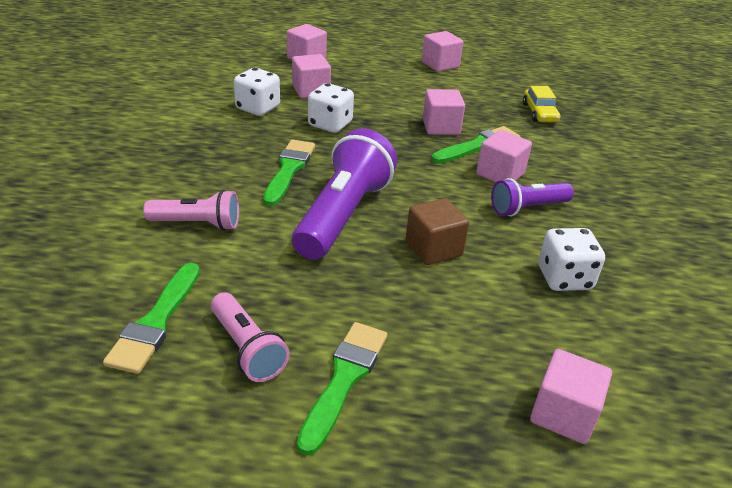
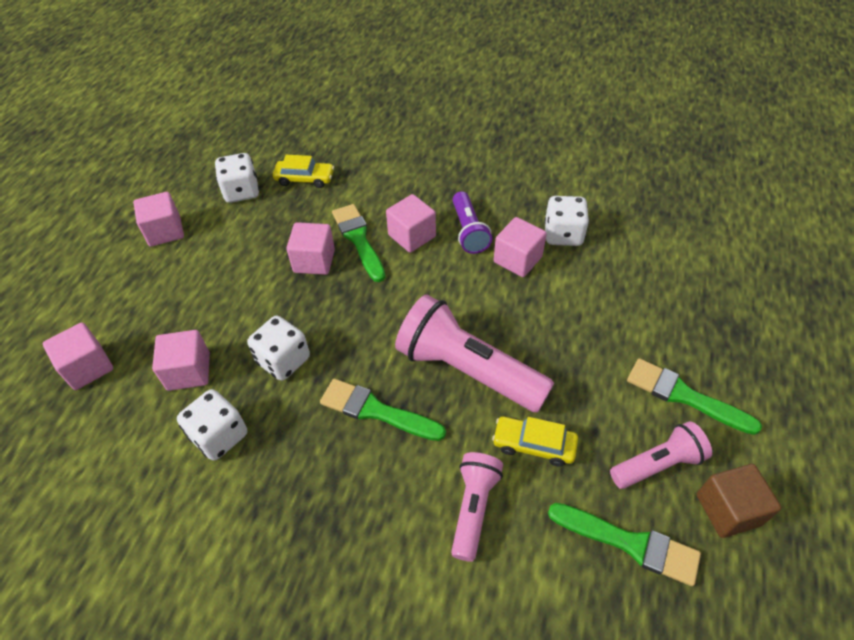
camera: 75 degrees left, 15 degrees up
purple flashlight [292,128,397,260] -> pink flashlight [395,294,554,412]
brown cube [405,198,469,265] -> brown cube moved to [697,464,782,538]
pink cube [530,349,612,444] -> pink cube moved to [494,217,547,277]
none -> white dice [215,153,259,203]
none -> yellow car [492,416,578,467]

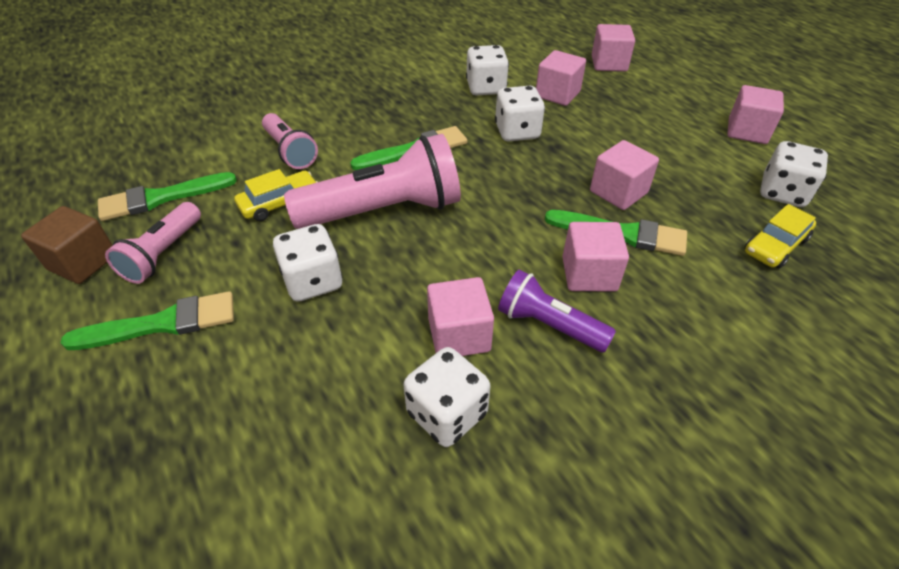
camera: 130 degrees right, 5 degrees down
none -> white dice [273,224,343,302]

